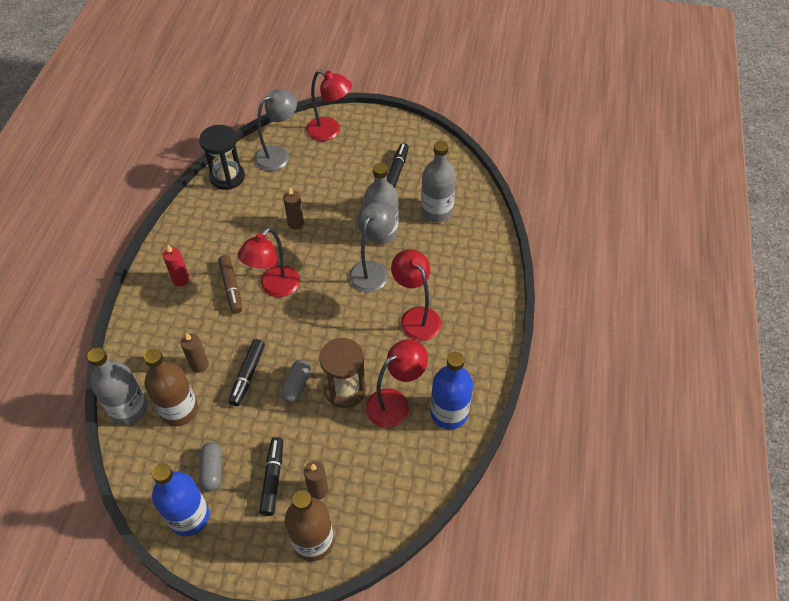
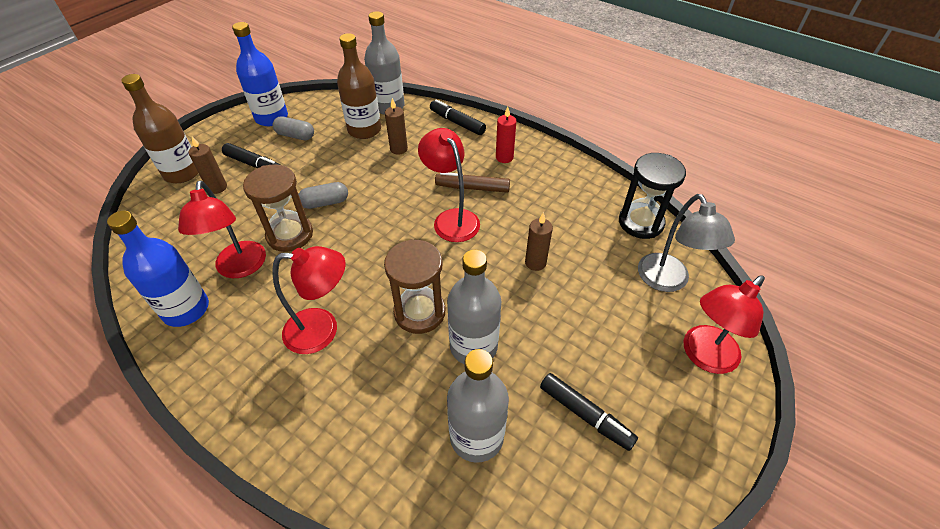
camera: 115 degrees right, 5 degrees down
black marker [229,339,265,406] -> black marker moved to [430,99,486,135]
grey capsule [281,360,311,403] -> grey capsule turned 60 degrees counterclockwise [298,182,348,209]
grey lamp [349,202,395,293] -> brown hourglass [384,239,445,334]

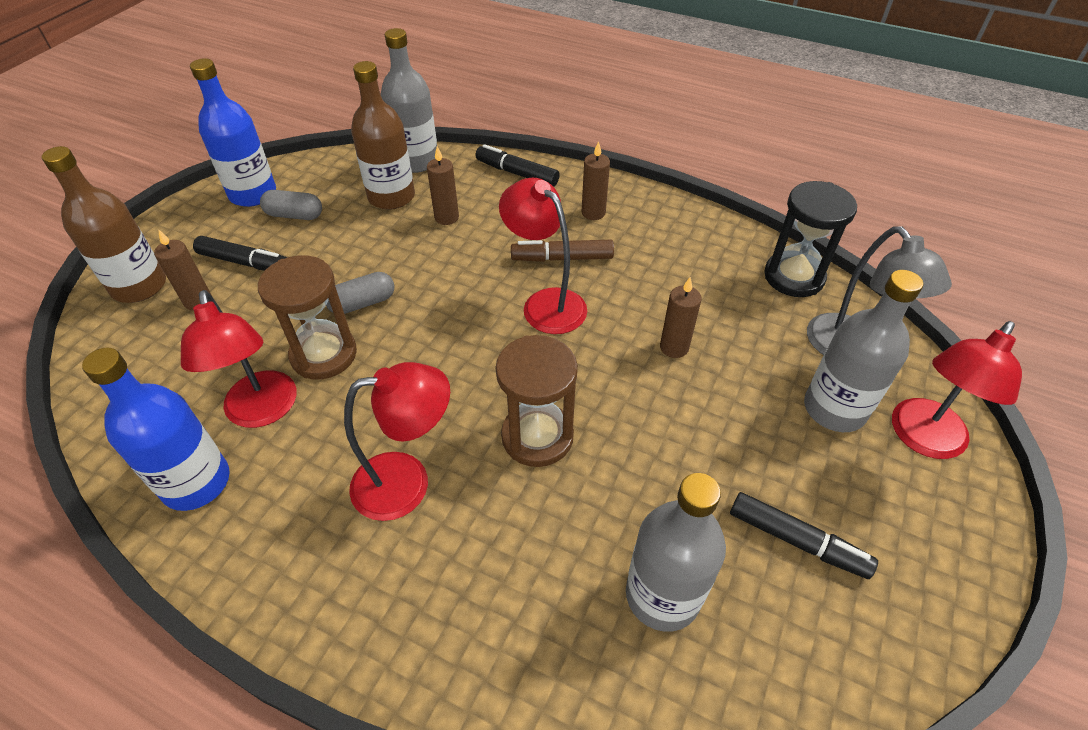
camera: 10 degrees left, 0 degrees up
grey bottle [447,250,501,364] -> grey bottle moved to [804,270,923,432]
red candle [496,107,516,163] -> brown candle [582,141,610,220]

